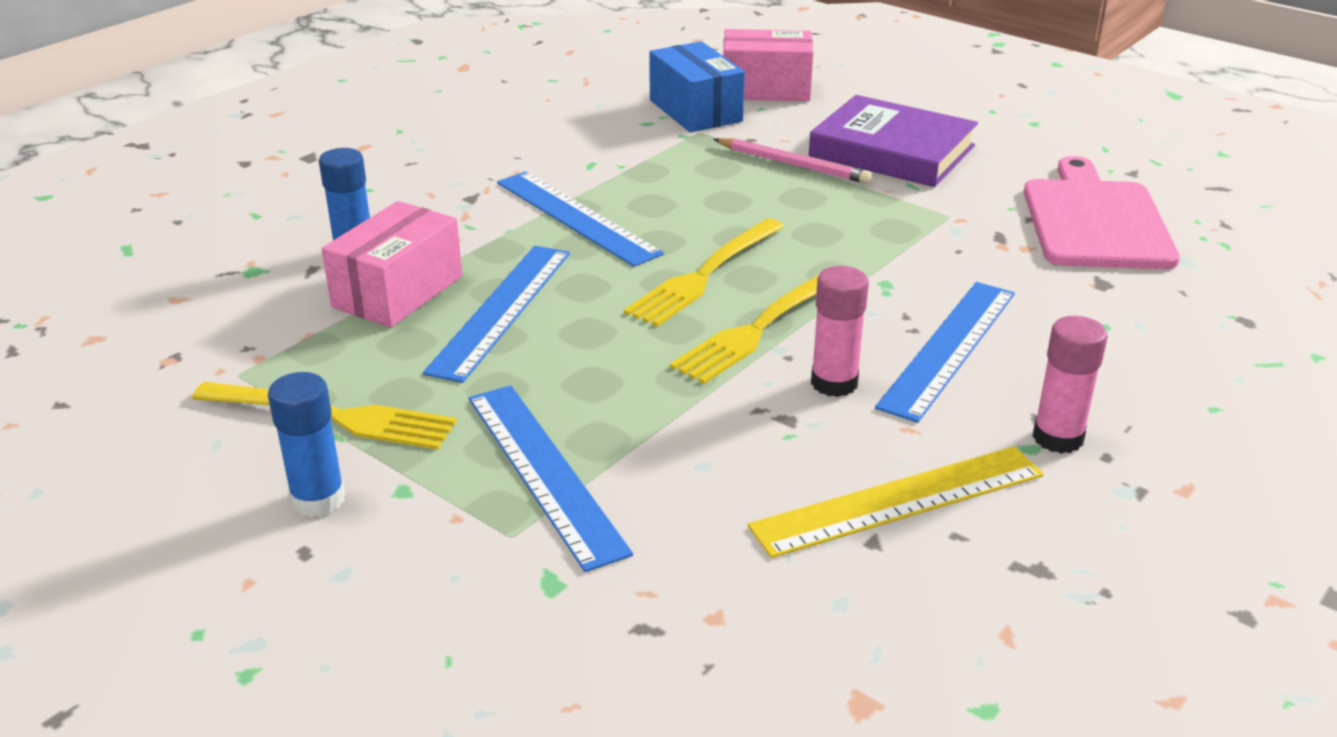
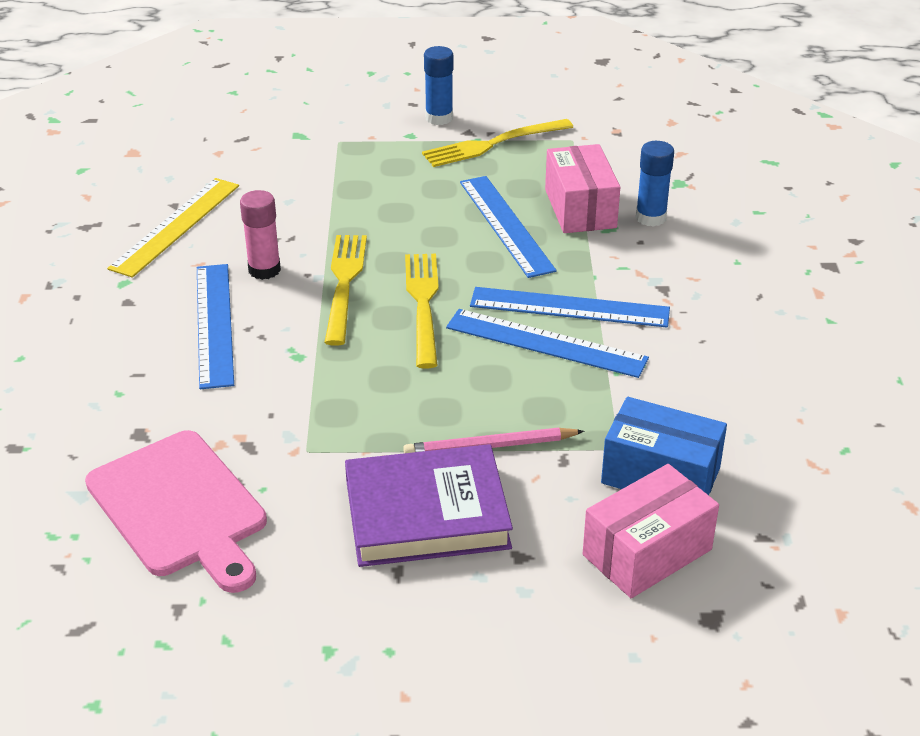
camera: 140 degrees right, 5 degrees up
blue ruler [469,385,633,572] -> blue ruler moved to [446,309,649,378]
pink glue stick [1032,316,1108,454] -> none

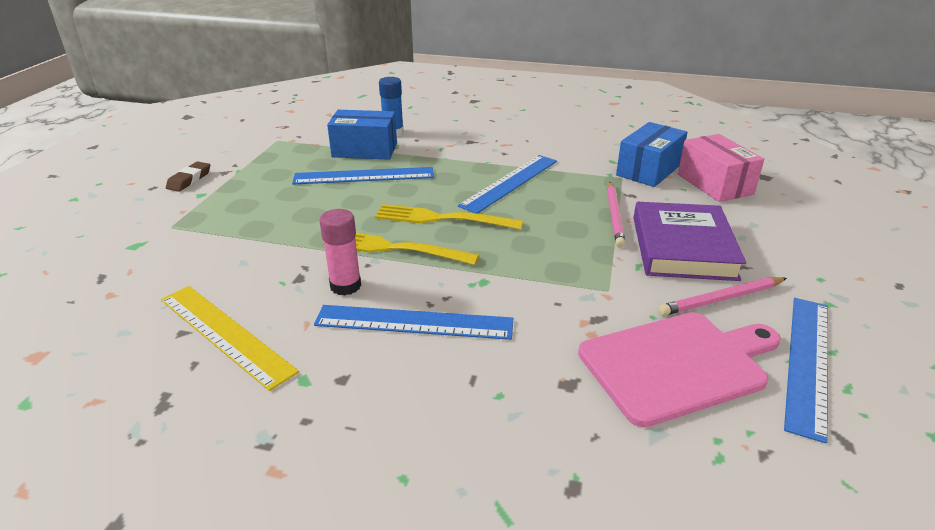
camera: 75 degrees left, 5 degrees down
yellow fork [422,119,573,167] -> none
blue glue stick [424,46,453,125] -> brown eraser [166,162,210,192]
blue ruler [470,287,670,327] -> blue ruler moved to [784,298,828,444]
pink box [545,144,620,233] -> blue box [327,110,397,160]
none -> pink pencil [658,277,787,316]

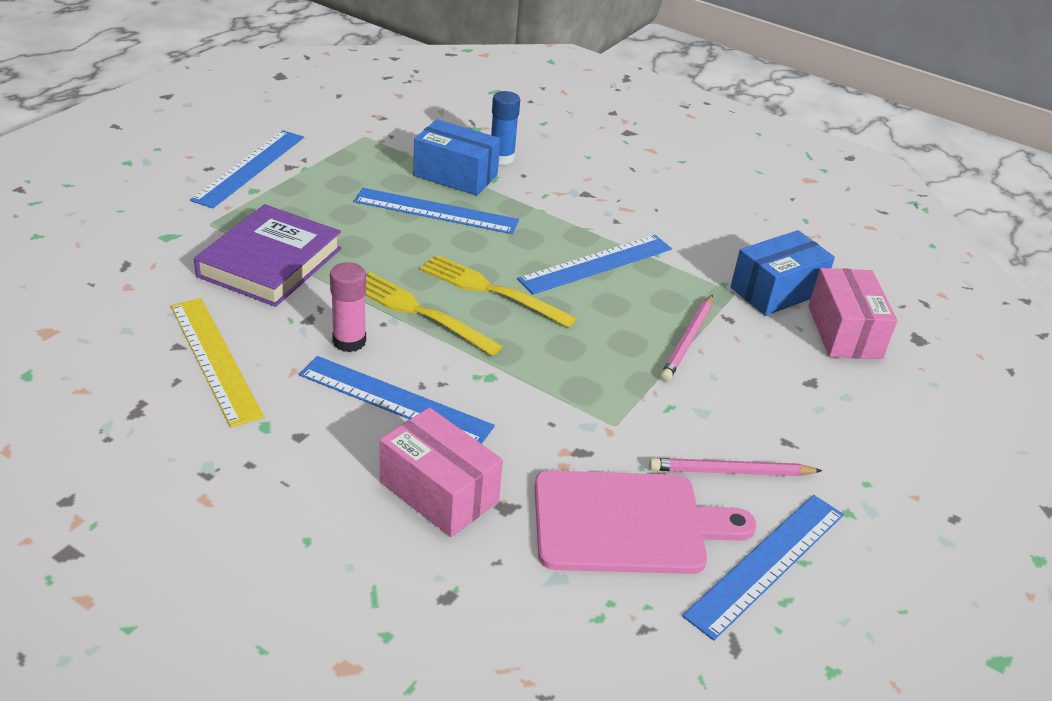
camera: 15 degrees right, 5 degrees up
brown eraser [166,162,210,192] -> blue ruler [190,130,304,208]
purple book [634,202,746,281] -> purple book moved to [194,204,341,307]
none -> pink box [380,407,503,537]

